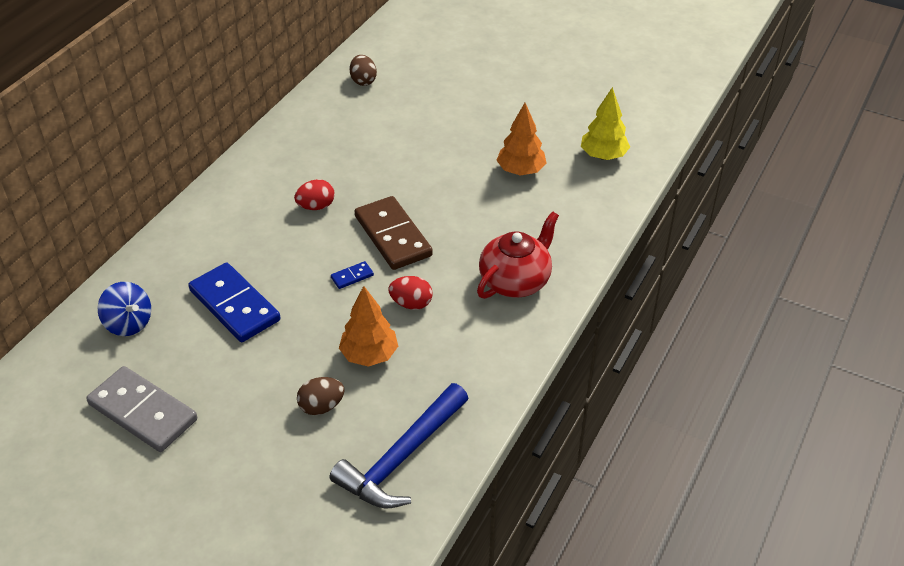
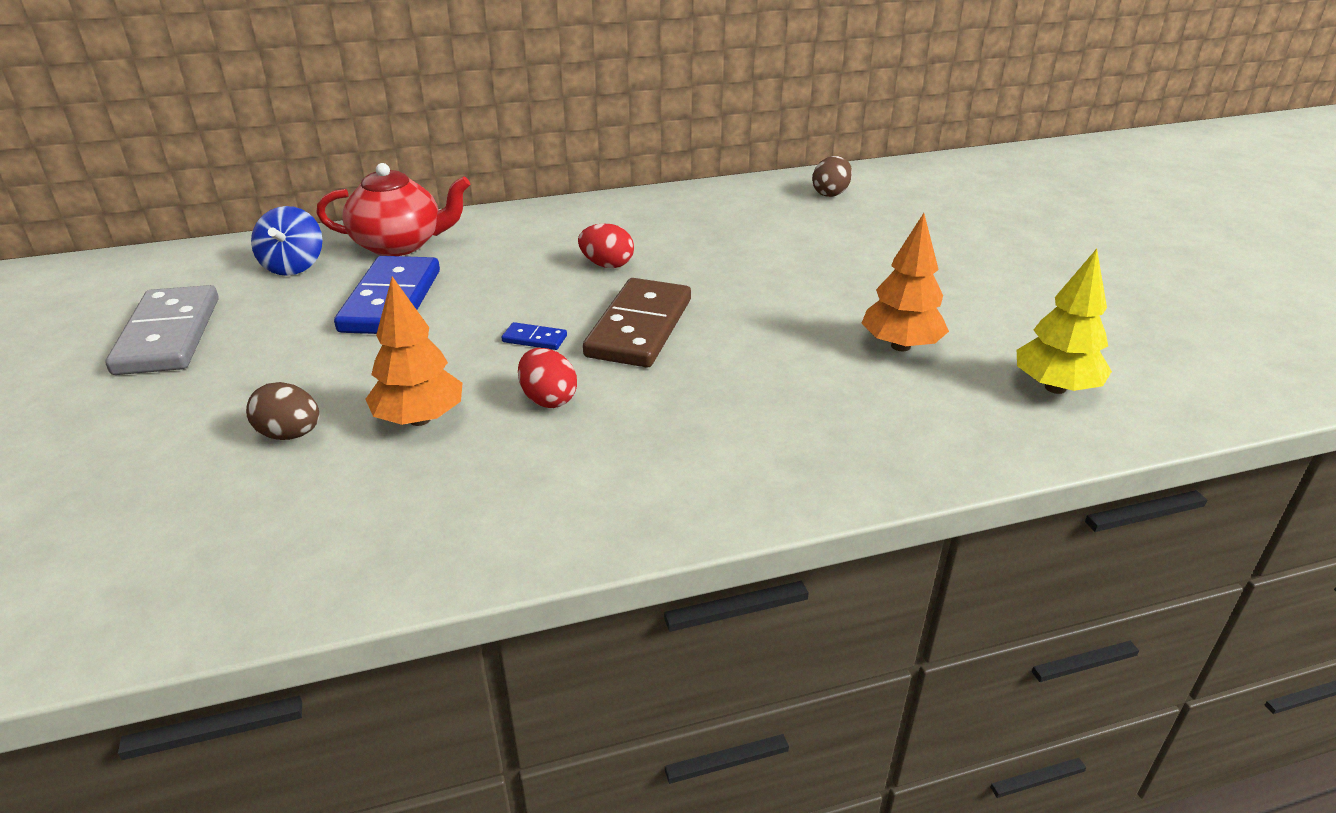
camera: 45 degrees right, 10 degrees down
blue hammer [330,383,468,508] -> none
red teapot [477,211,559,299] -> red teapot moved to [316,163,470,256]

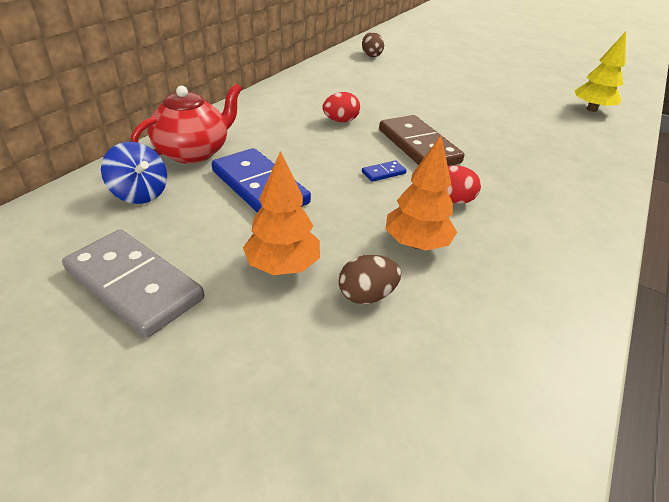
camera: 45 degrees left, 5 degrees up
orange tree [861,213,949,351] -> orange tree moved to [243,151,320,275]

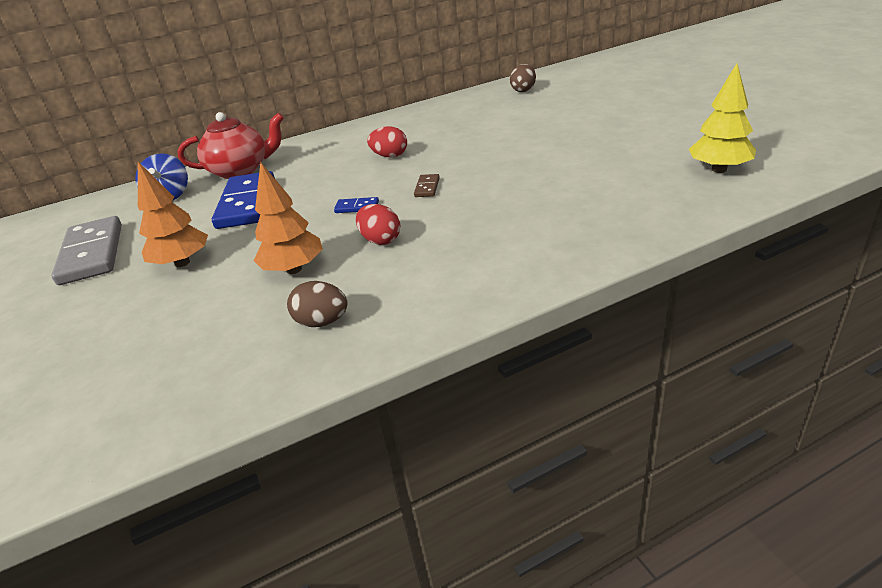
camera: 40 degrees right, 5 degrees down
brown egg [338,255,401,304] -> brown egg moved to [287,281,348,327]
brown domino [379,115,464,166] -> brown domino [414,174,440,197], size x0.42

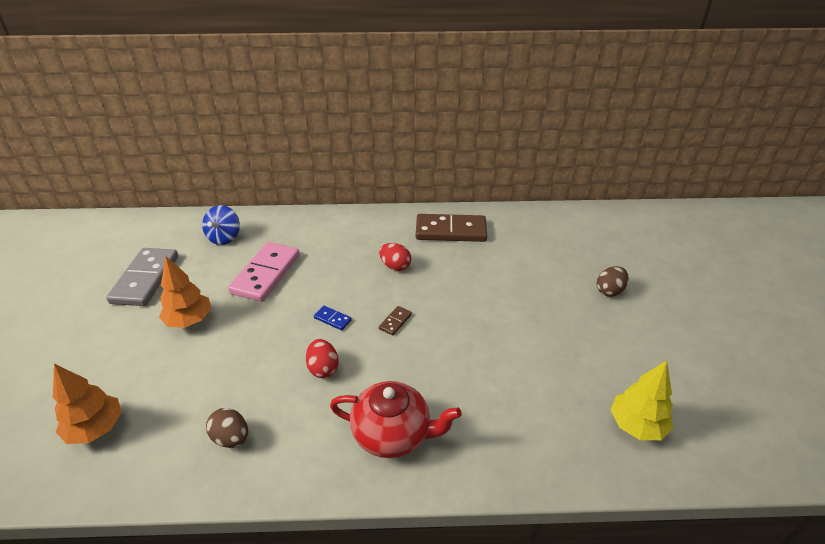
camera: 20 degrees right, 5 degrees up
red teapot [178,112,284,179] -> red teapot moved to [330,381,462,458]
blue domino [212,171,275,229] -> pink domino [228,242,300,302]
orange tree [253,162,323,274] -> orange tree moved to [53,364,122,444]
brown egg [510,64,536,92] -> brown egg moved to [597,266,628,297]
none -> brown domino [416,214,487,242]

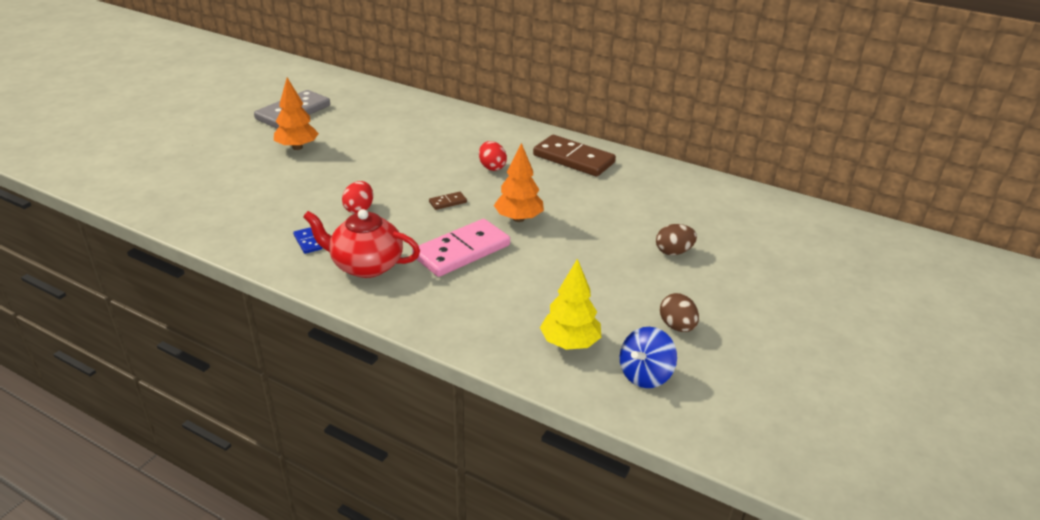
camera: 30 degrees right, 5 degrees down
orange tree [53,364,122,444] -> orange tree moved to [494,143,544,222]
blue spinning top [202,205,240,245] -> blue spinning top moved to [620,327,677,388]
brown egg [206,408,248,448] -> brown egg moved to [660,293,699,332]
pink domino [228,242,300,302] -> pink domino moved to [412,219,510,277]
blue domino [314,306,352,330] -> blue domino moved to [293,227,322,254]
red teapot [330,381,462,458] -> red teapot turned 150 degrees clockwise [303,209,420,278]

